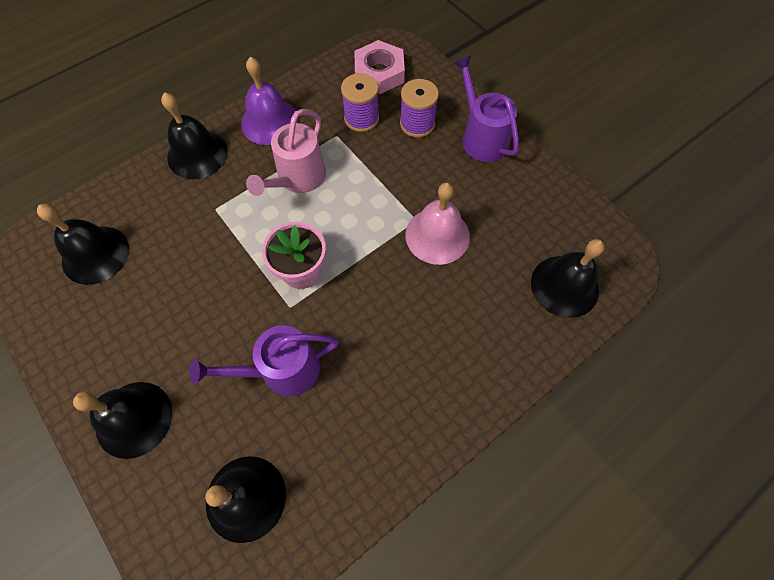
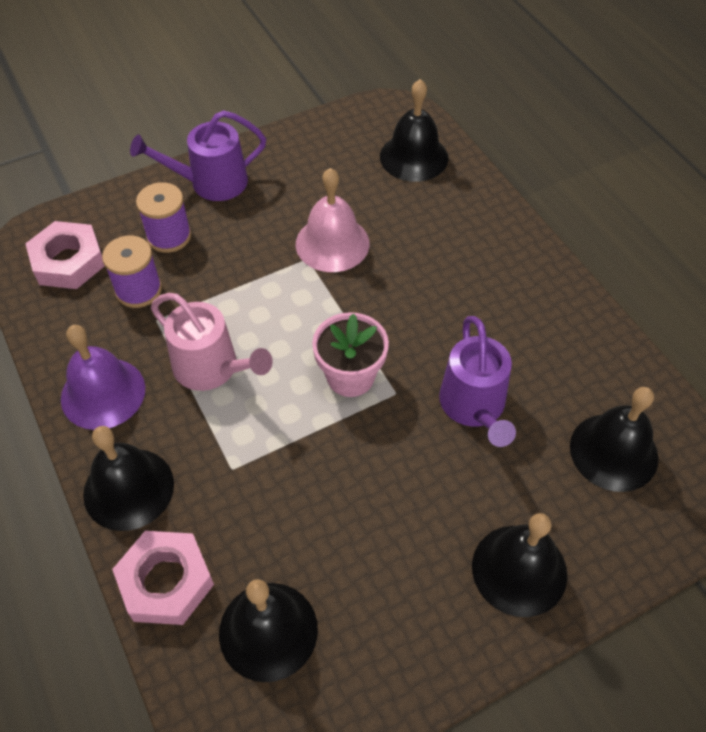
camera: 80 degrees left, 10 degrees down
none -> pink nut [112,531,214,625]

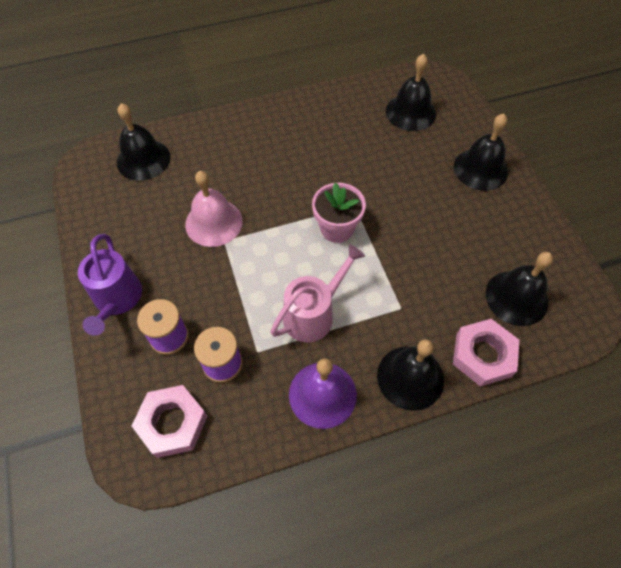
camera: 80 degrees left, 5 degrees up
purple watering can [439,316,516,447] -> none

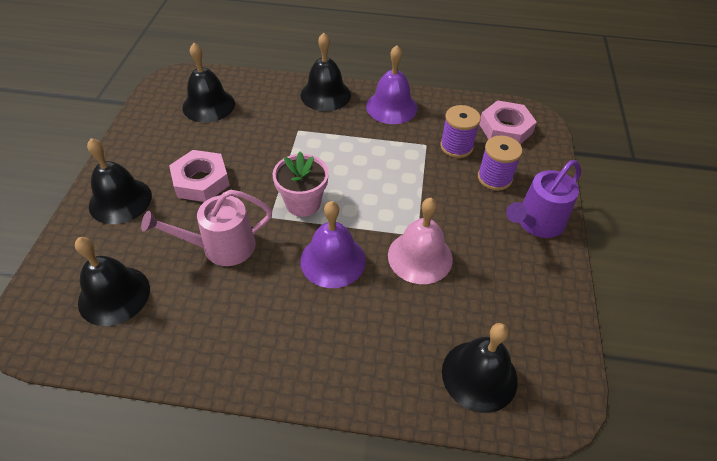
camera: 155 degrees left, 10 degrees down
purple watering can [78,234,142,336] -> purple watering can turned 150 degrees counterclockwise [506,160,581,238]
pink watering can [270,244,365,342] -> pink watering can moved to [141,190,272,266]
pink nut [453,319,519,387] -> pink nut moved to [169,150,230,202]
none -> purple bell [300,201,366,288]

